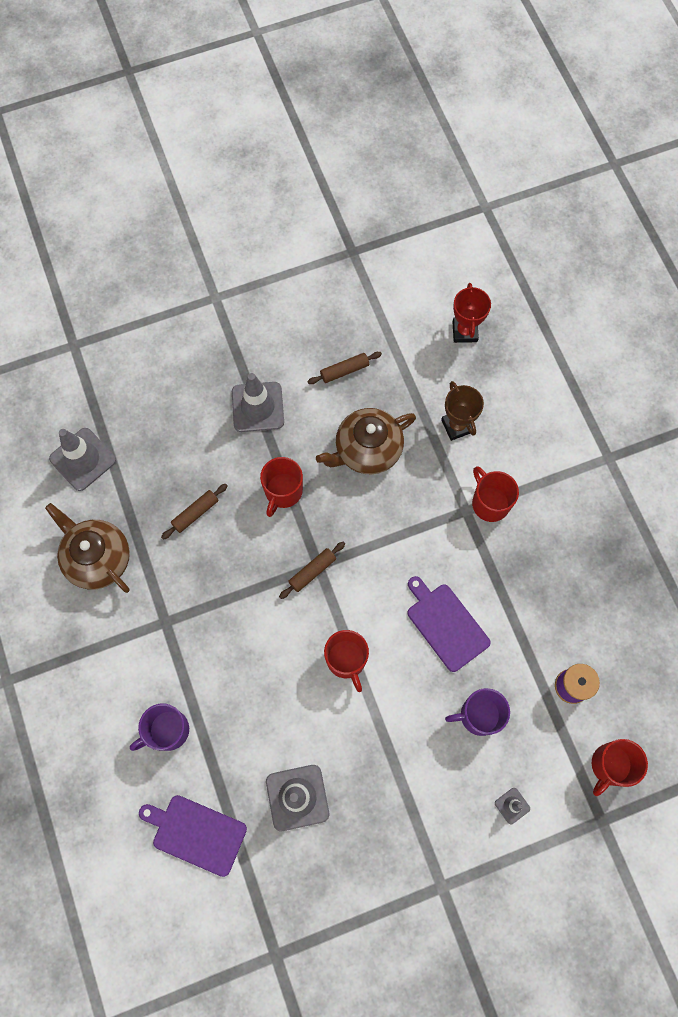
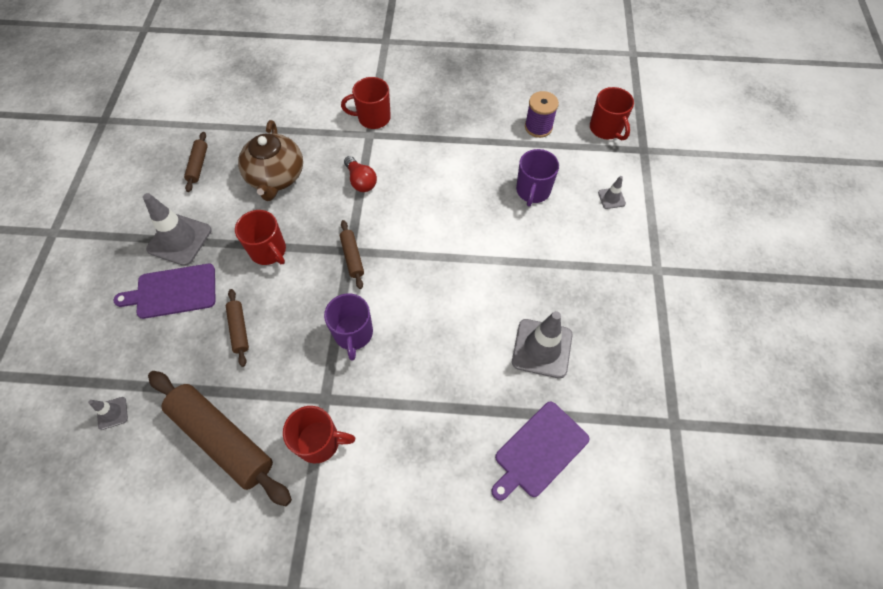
camera: 65 degrees left, 10 degrees down
brown teapot [45,503,130,593] -> brown rolling pin [148,371,292,506]
grey traffic cone [49,428,116,491] -> grey traffic cone [88,397,128,430], size x0.48
purple mug [130,703,189,751] -> purple mug moved to [324,294,373,361]
red mug [324,630,369,692] -> red mug moved to [283,406,355,463]
purple cutting board [407,576,491,672] -> purple cutting board moved to [113,264,215,319]
brown trophy [441,381,484,441] -> none
red trophy [452,283,491,343] -> none
none -> red light bulb [344,156,377,192]

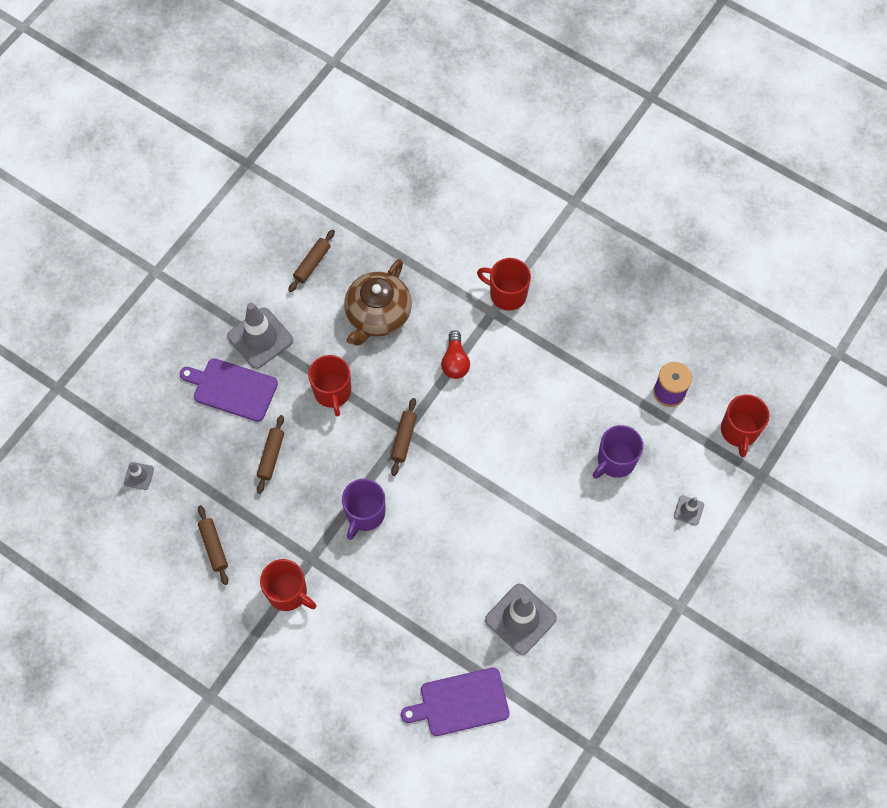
camera: 30 degrees right, 5 degrees up
brown rolling pin [148,371,292,506] -> brown rolling pin [198,505,228,585], size x0.47

